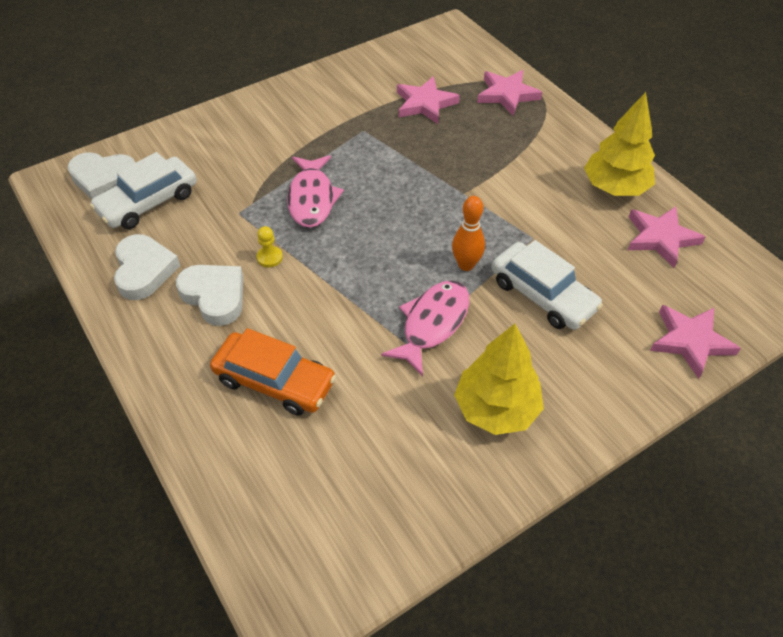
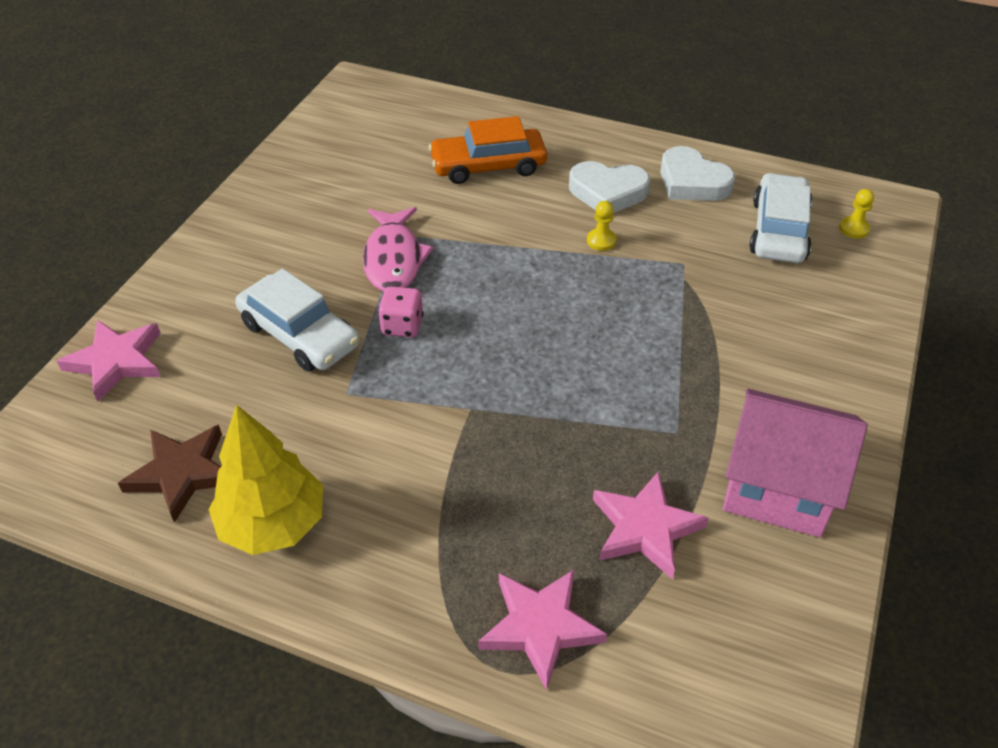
camera: 145 degrees right, 5 degrees down
white heart [67,152,135,200] -> yellow pawn [839,189,874,239]
pink fish [287,155,344,228] -> none
orange bowling pin [452,196,485,271] -> pink dice [378,286,424,338]
yellow tree [454,324,544,435] -> none
white car [492,240,603,330] -> white car turned 150 degrees counterclockwise [235,268,360,372]
pink star [628,206,705,268] -> brown star [118,425,222,523]
none -> pink house [723,389,868,537]

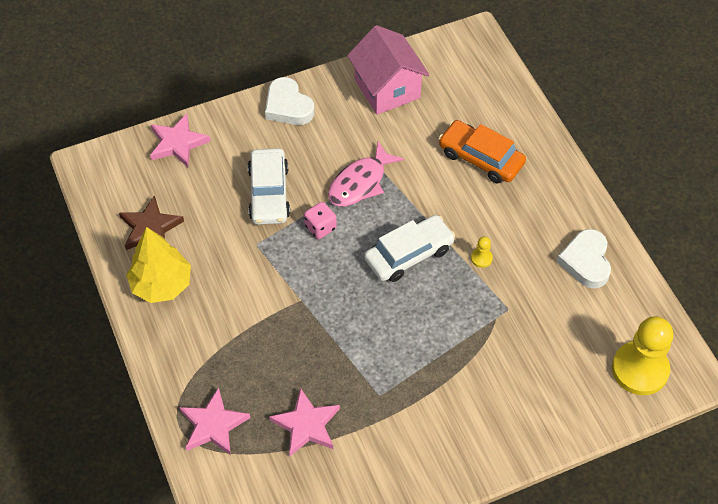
camera: 45 degrees right, 10 degrees up
white heart [569,161,650,213] -> white heart moved to [265,77,314,125]
pink house [723,389,868,537] -> pink house moved to [347,25,429,115]
white car [749,173,812,263] -> white car moved to [364,215,455,282]
yellow pawn [839,189,874,239] -> yellow pawn [612,316,673,395], size x2.47

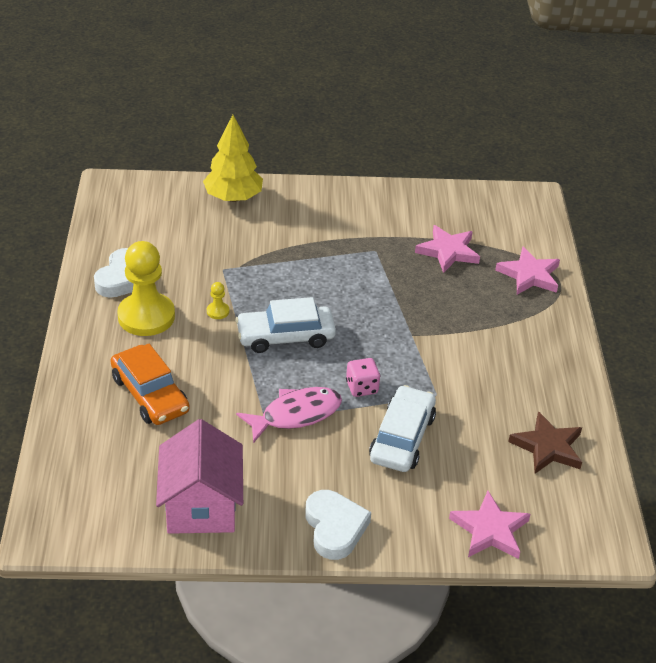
camera: 160 degrees left, 15 degrees down
yellow tree [126,227,191,303] -> yellow tree moved to [203,115,263,202]
yellow pawn [612,316,673,395] -> yellow pawn moved to [117,241,175,336]

